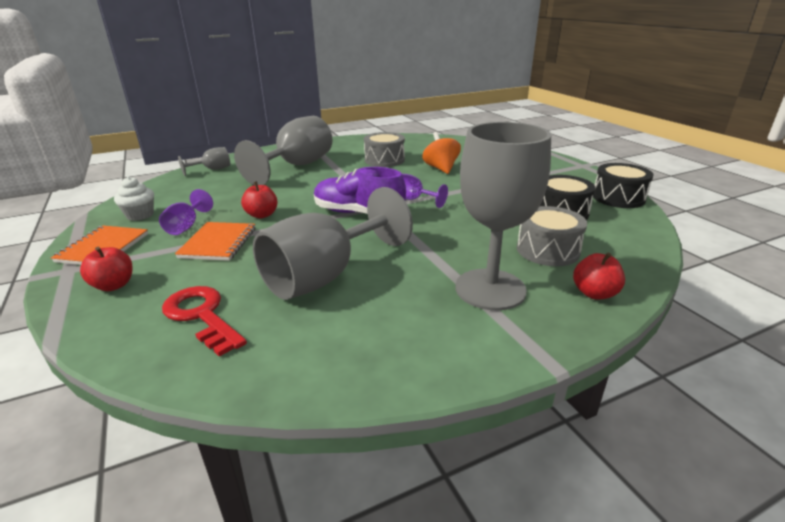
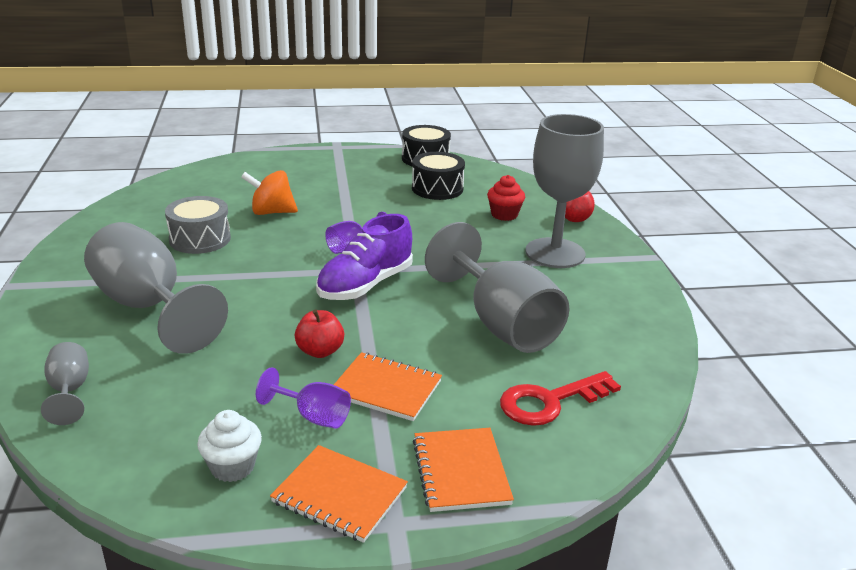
camera: 75 degrees left, 0 degrees up
red apple [80,247,132,291] -> orange notebook [413,428,514,512]
grey drum [517,206,587,266] -> red cupcake [487,175,525,221]

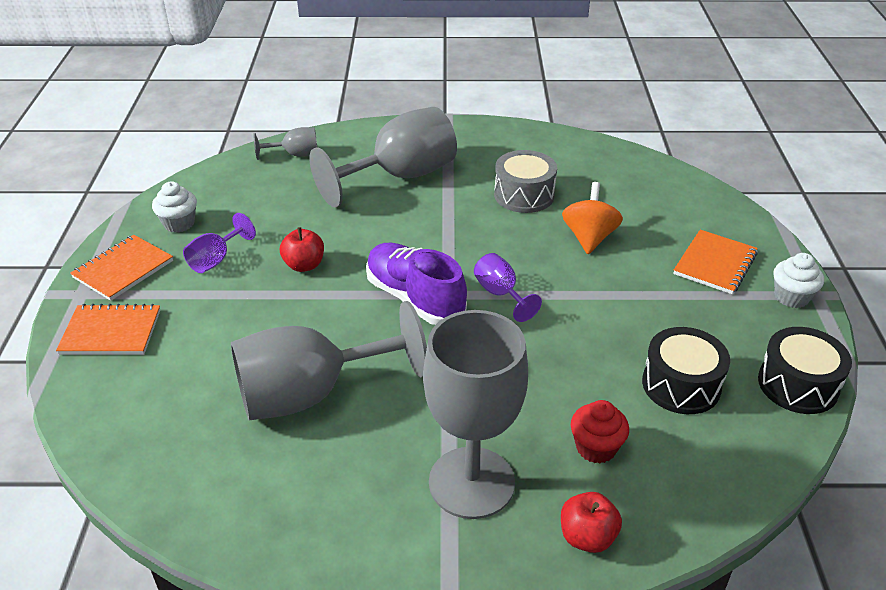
camera: 100 degrees right, 10 degrees up
orange notebook [334,352,442,421] -> orange notebook moved to [673,230,758,294]
red key [500,371,621,426] -> none
none -> white cupcake [773,253,824,308]

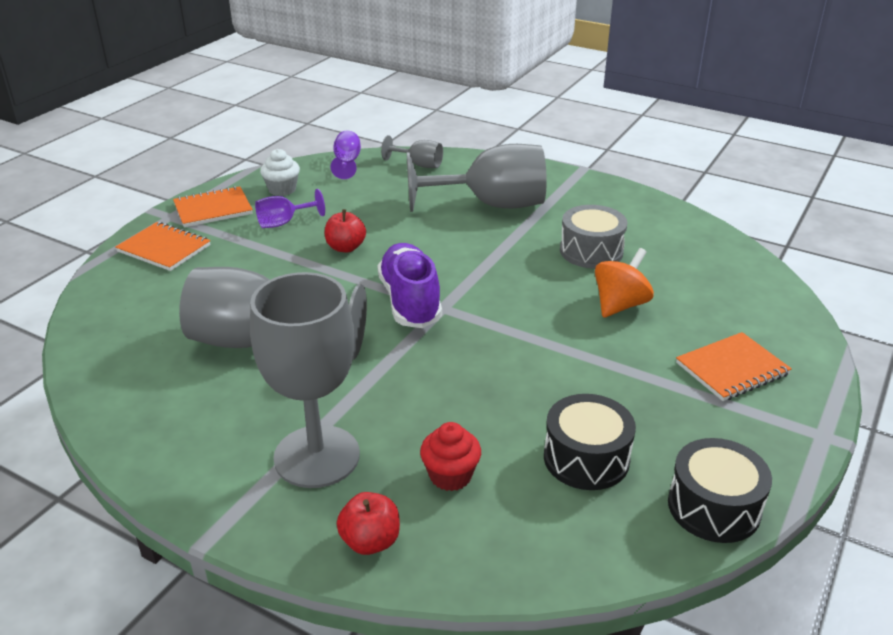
camera: 30 degrees right, 5 degrees down
purple goblet [474,253,542,322] -> purple goblet moved to [330,131,361,179]
white cupcake [773,253,824,308] -> none

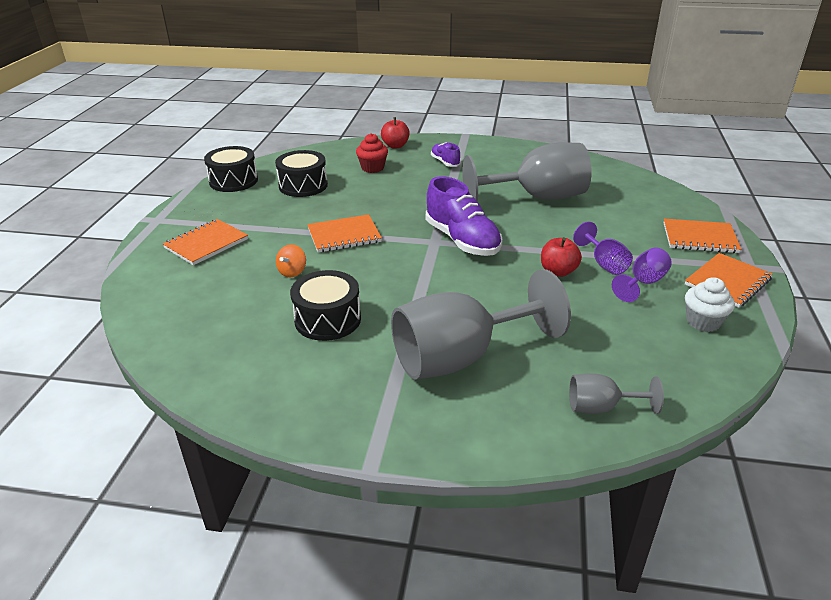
camera: 160 degrees right, 0 degrees up
grey goblet [250,272,360,488] -> purple shoe [431,142,461,167]
purple goblet [330,131,361,179] -> purple goblet moved to [573,222,633,275]
grey drum [560,205,627,269] -> black drum [290,270,361,341]
orange spinning top [595,248,654,318] -> orange spinning top [276,244,306,277], size x0.59
none -> orange notebook [307,214,382,253]

